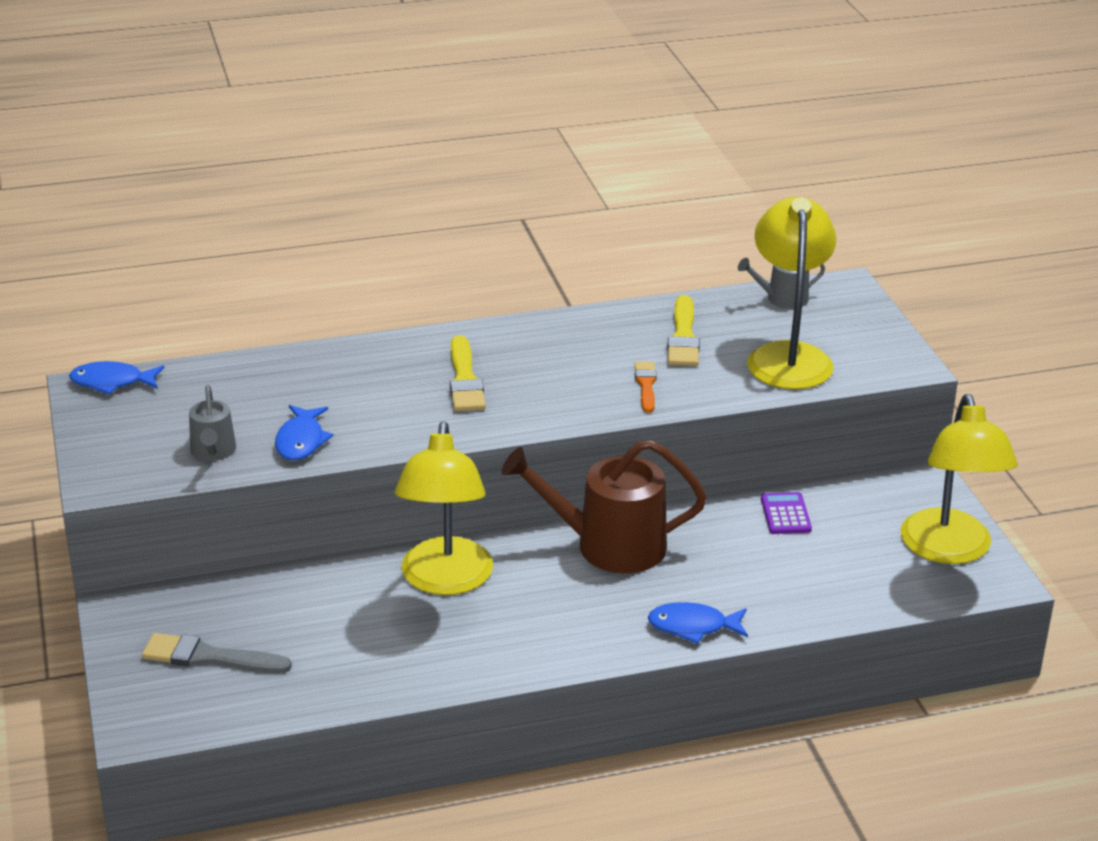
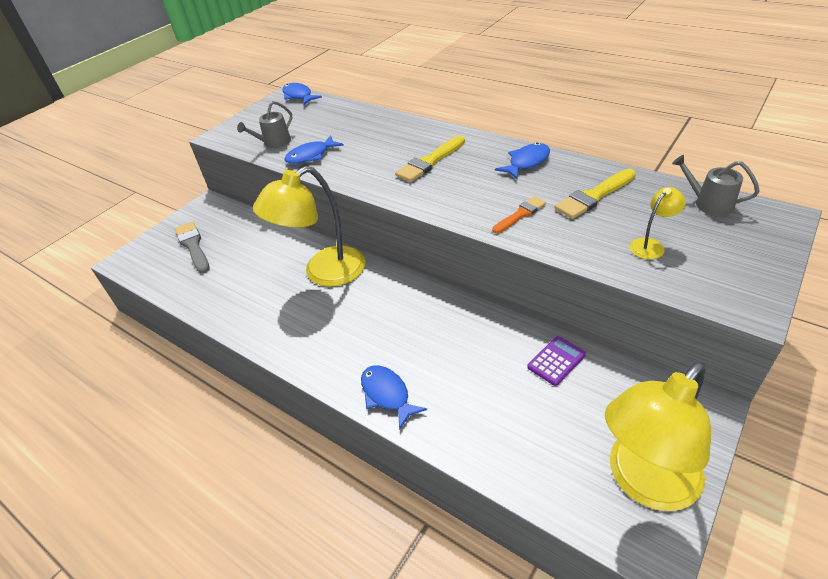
camera: 55 degrees right, 10 degrees up
brown watering can [502,440,707,574] -> none
yellow lamp [747,197,836,389] -> yellow lamp [630,187,686,259], size x0.43
none -> blue fish [495,143,550,179]

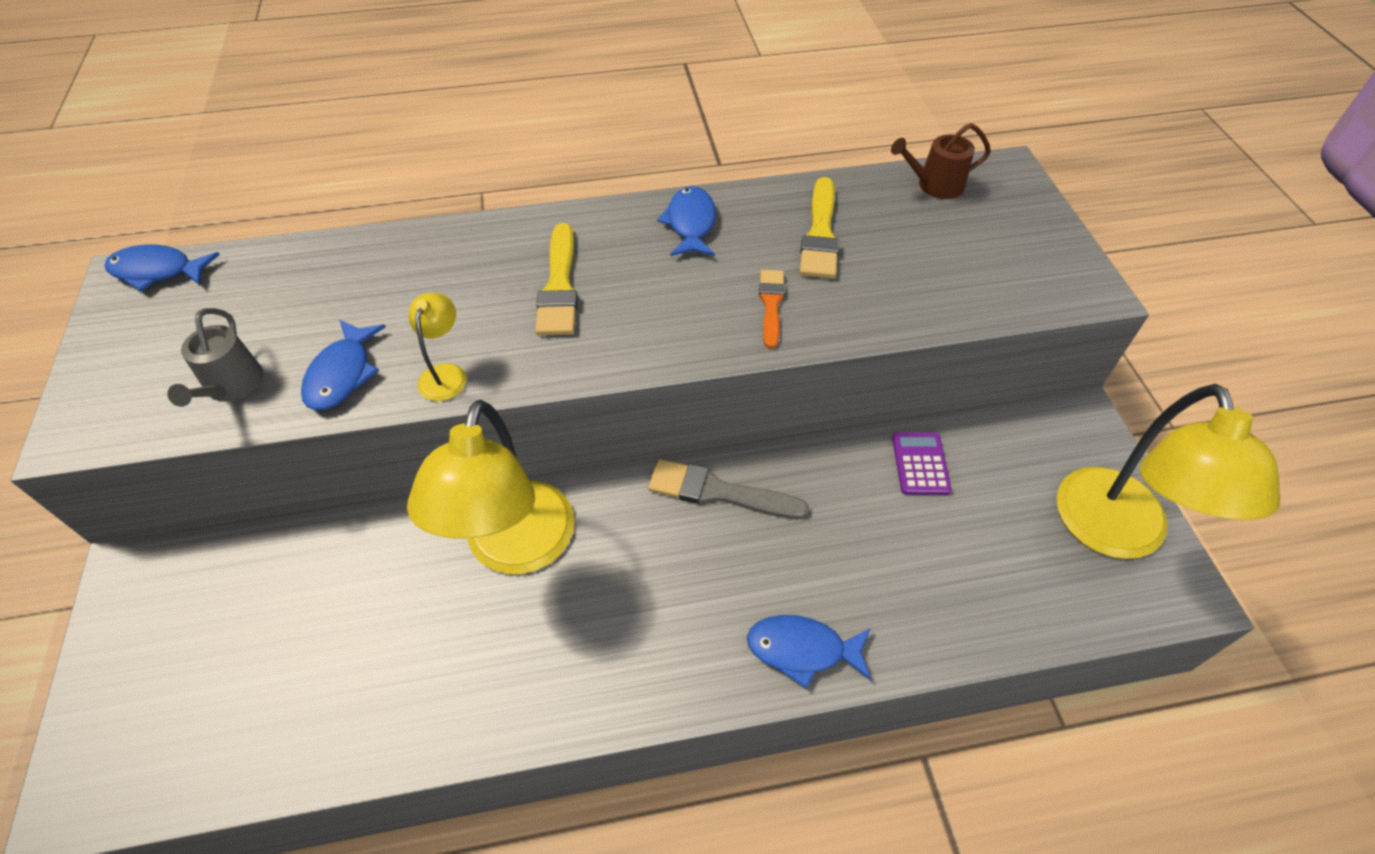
camera: 50 degrees left, 10 degrees up
grey brush [175,222,209,273] -> grey brush moved to [648,459,809,519]
yellow lamp [630,187,686,259] -> yellow lamp moved to [409,293,467,401]
grey watering can [672,155,760,216] -> brown watering can [891,123,991,199]

